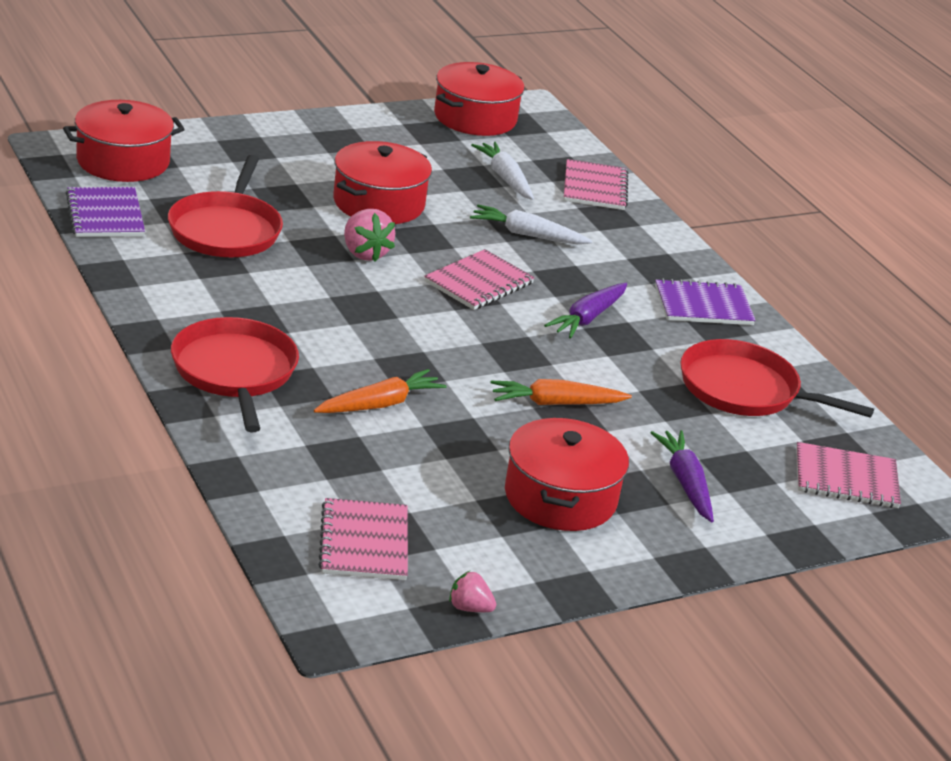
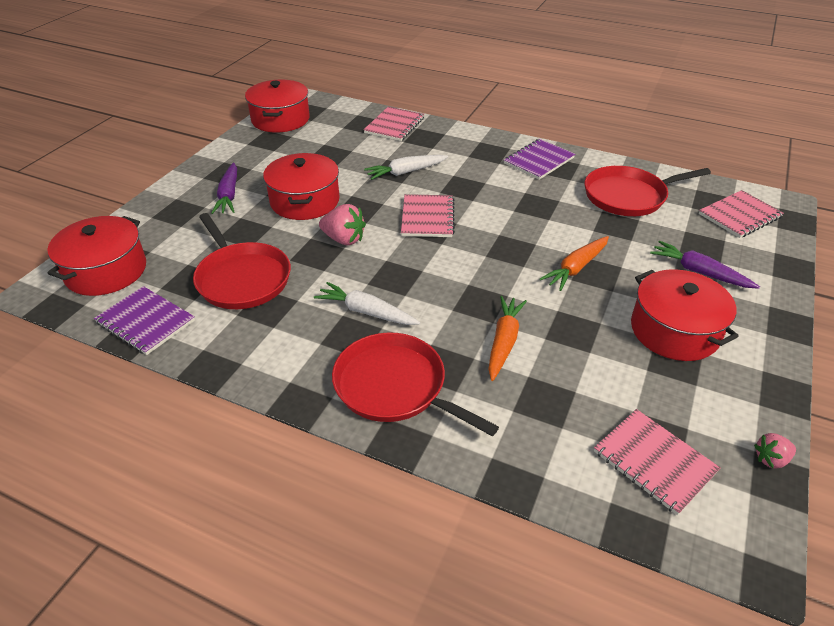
camera: 35 degrees left, 10 degrees up
white carrot [471,142,534,200] -> white carrot moved to [314,282,420,325]
purple carrot [544,283,627,339] -> purple carrot moved to [211,163,237,214]
pink notebook [564,159,628,210] -> pink notebook turned 60 degrees clockwise [364,107,424,141]

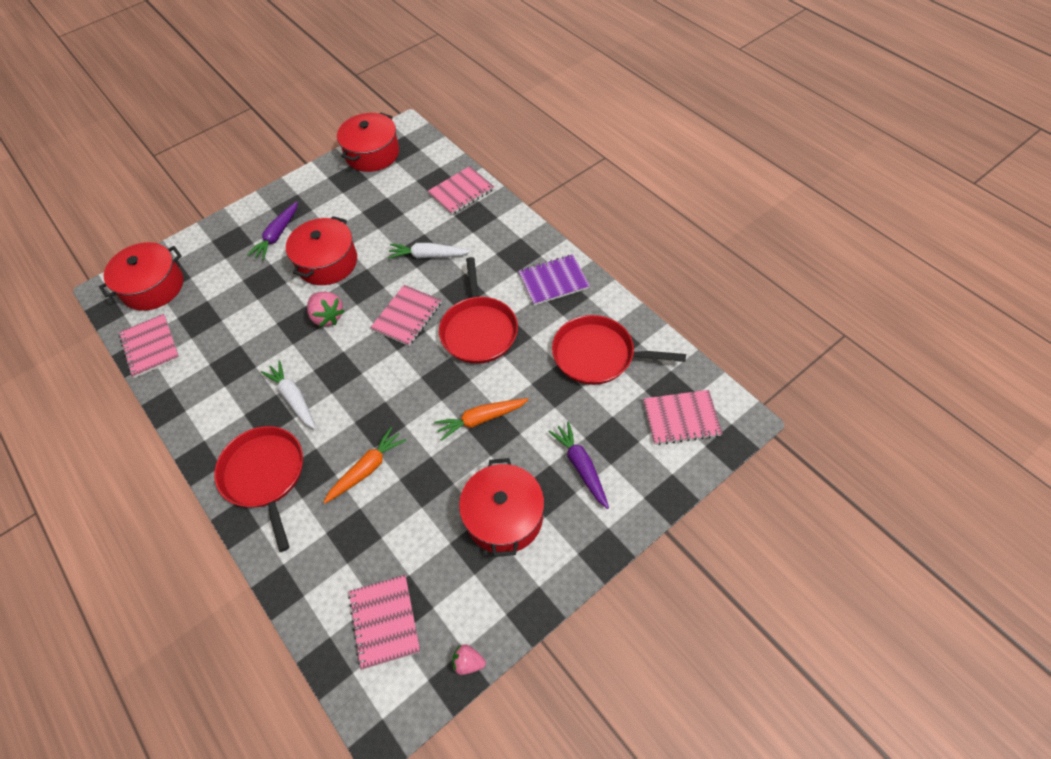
camera: 30 degrees right, 15 degrees up
purple notebook [94,286,195,355] -> pink notebook [119,314,180,378]
red pan [193,213,291,309] -> red pan moved to [439,257,518,364]

